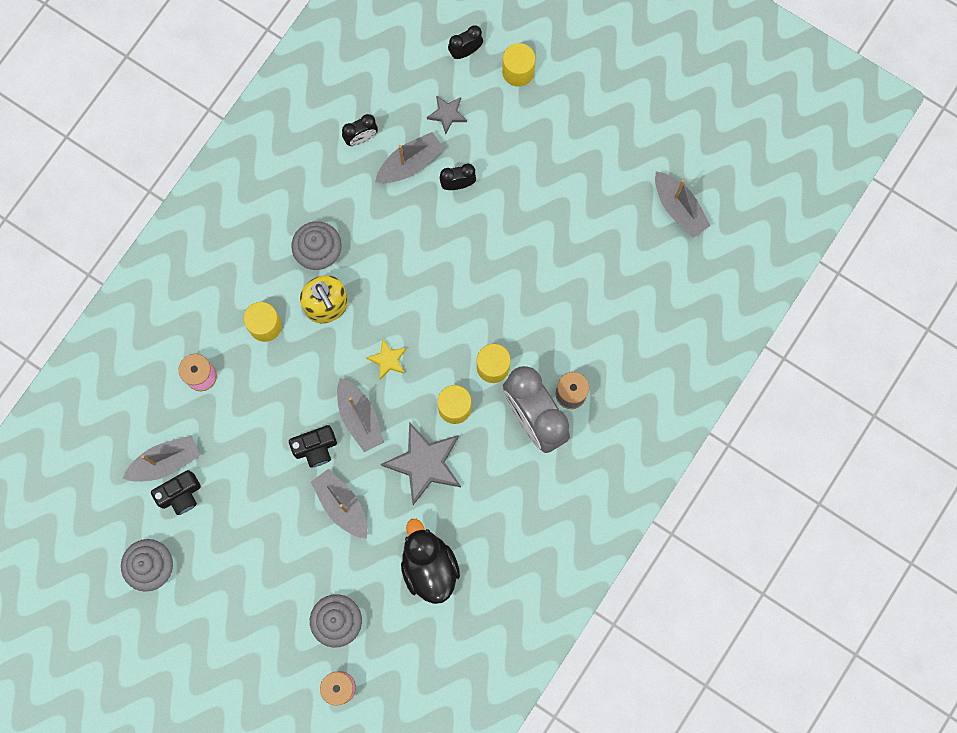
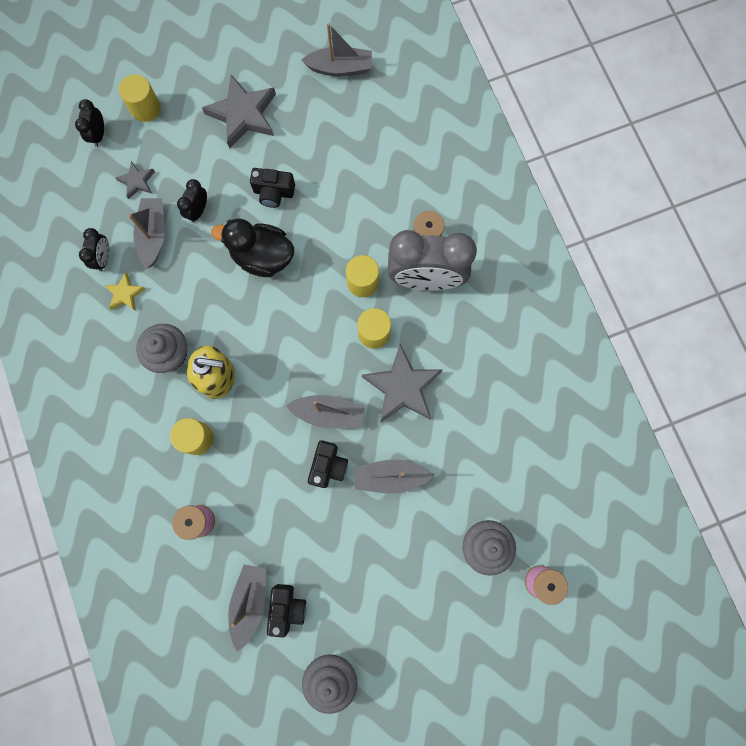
camera: 55 degrees left, 0 degrees up
yellow star [366,339,407,380] -> yellow star moved to [104,272,146,311]
black duck [401,519,460,604] -> black duck moved to [211,218,294,277]
none -> grey star [202,75,276,149]
none -> black camera [250,168,295,208]

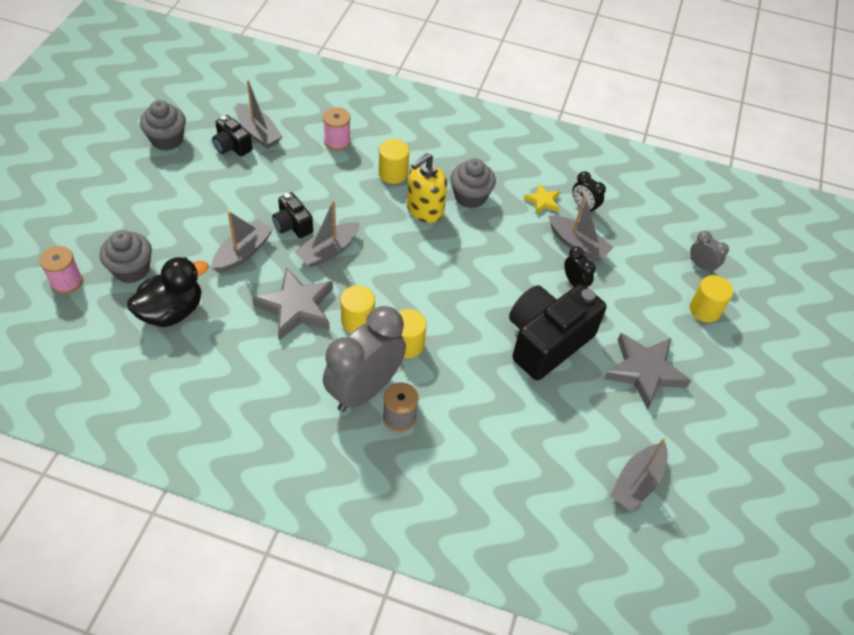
camera: 125 degrees right, 25 degrees down
black clock [75,99,104,147] -> grey clock [690,231,729,274]
grey star [115,161,155,199] -> none
black duck [211,218,294,277] -> black duck moved to [127,257,209,327]
black camera [250,168,295,208] -> black camera [509,284,606,380], size x2.05

